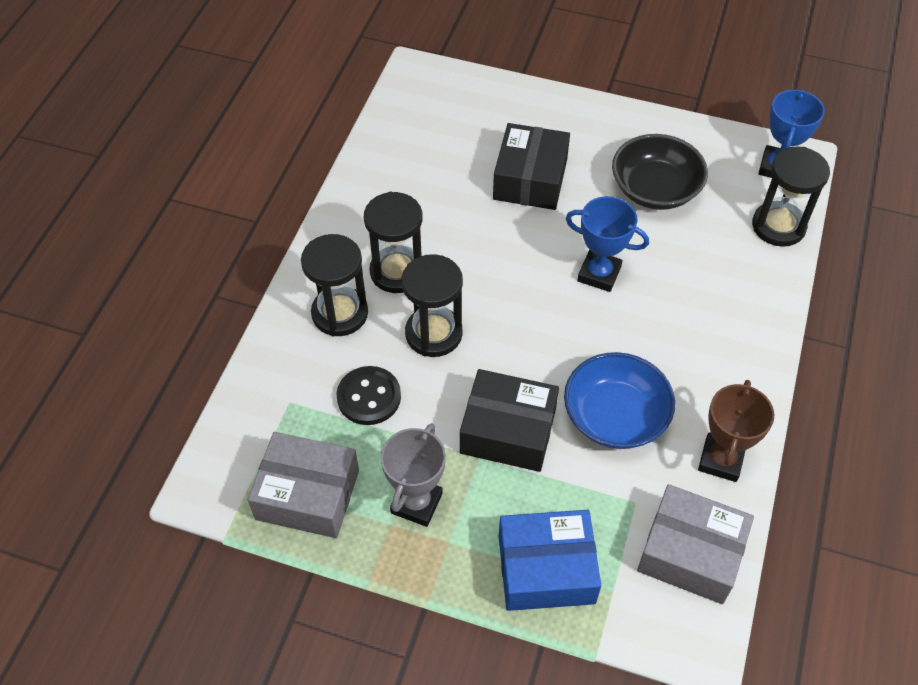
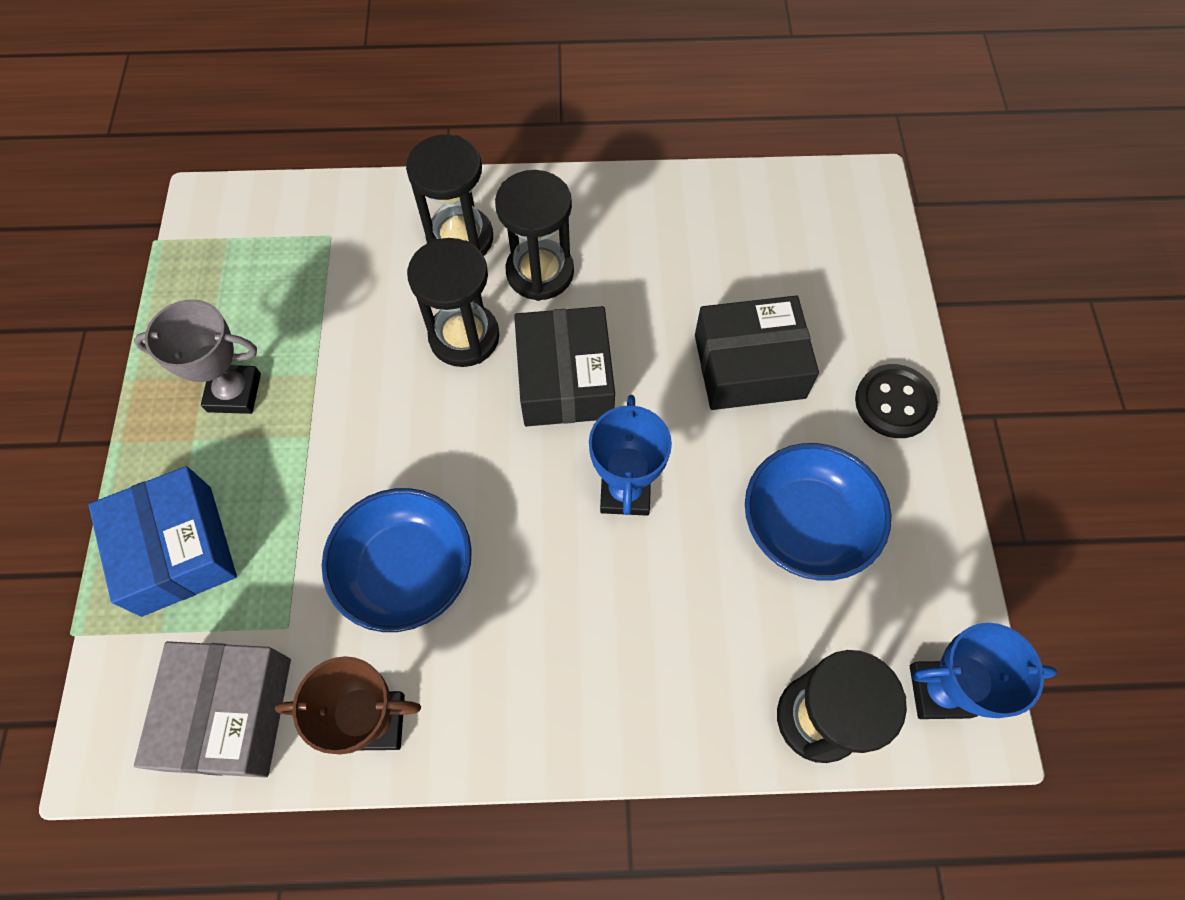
camera: 70 degrees right, 10 degrees up
grey box [248,432,359,538] -> none
black button [337,366,401,425] -> black button moved to [855,364,938,438]
black box [460,369,559,472] -> black box moved to [514,306,615,427]
black bowl [612,134,708,210] -> blue bowl [745,443,891,581]

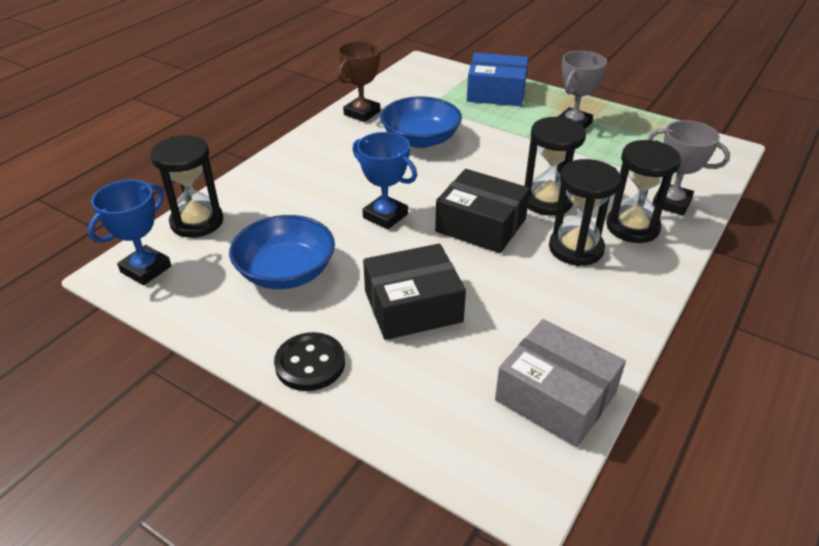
camera: 125 degrees right, 25 degrees down
grey box [134,641,291,778] -> grey box moved to [495,319,626,447]
black box [695,296,819,410] -> black box turned 45 degrees clockwise [363,244,466,340]
none -> grey trophy [648,120,730,216]

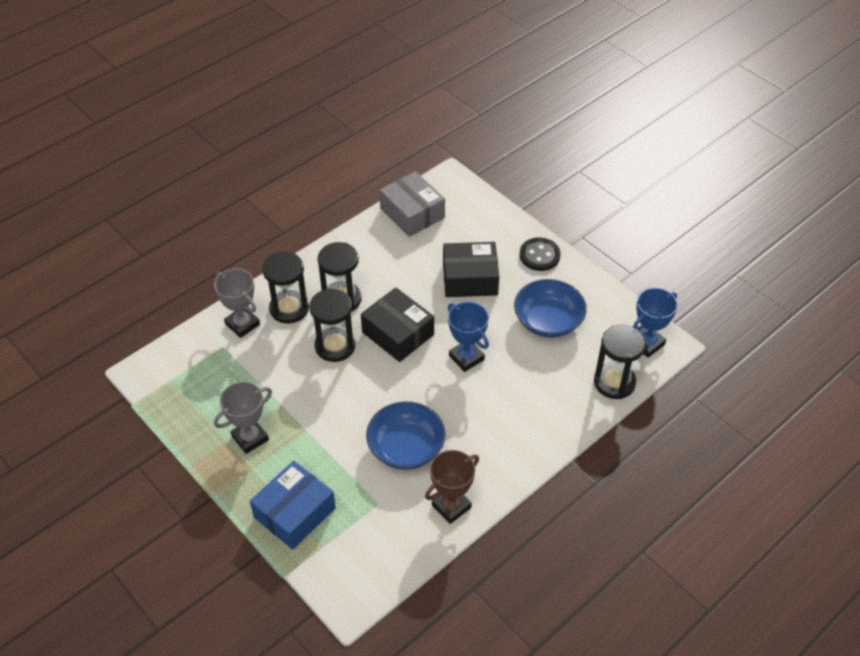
camera: 165 degrees left, 10 degrees up
blue box [467,53,528,106] -> blue box turned 75 degrees counterclockwise [250,461,336,550]

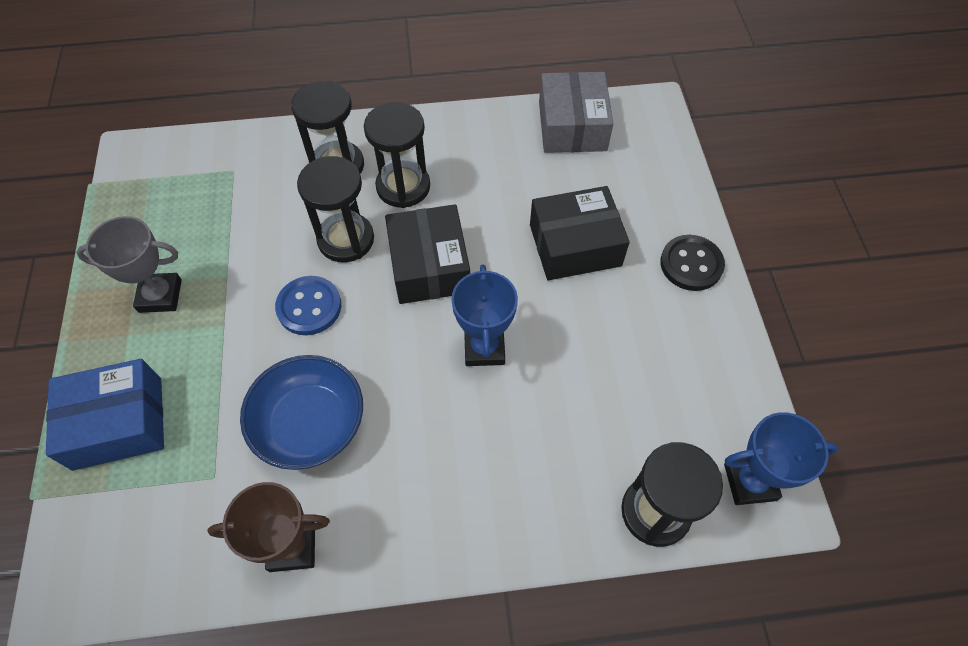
camera: 35 degrees right, 10 degrees up
grey trophy [214,268,260,338] -> none
black box [443,242,499,297] -> black box turned 45 degrees counterclockwise [530,186,630,280]
blue bowl [514,279,587,338] -> none
none -> blue button [275,276,341,335]

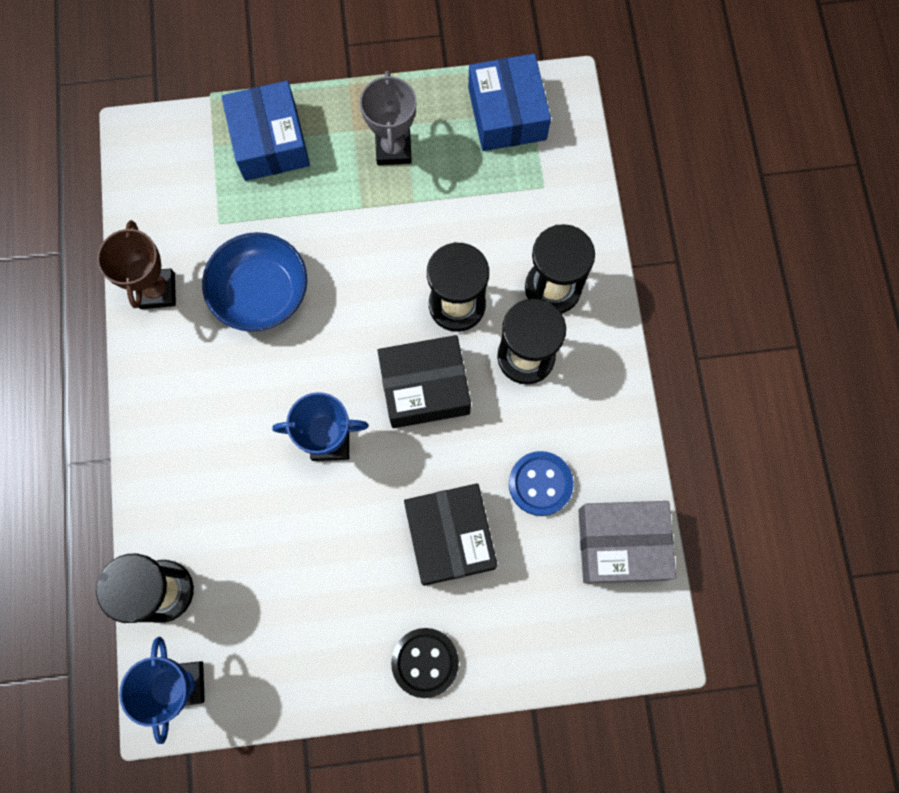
camera: 90 degrees right, 15 degrees up
blue button [275,276,341,335] -> blue button moved to [509,451,574,516]
none -> blue box [468,54,551,151]

